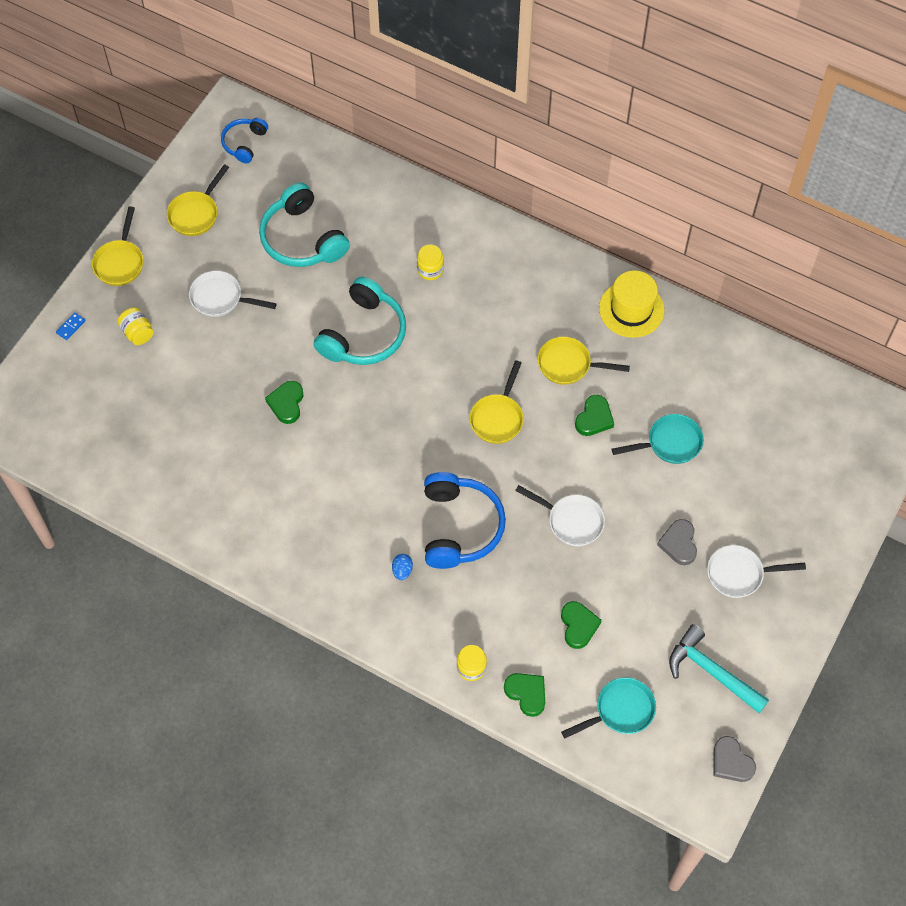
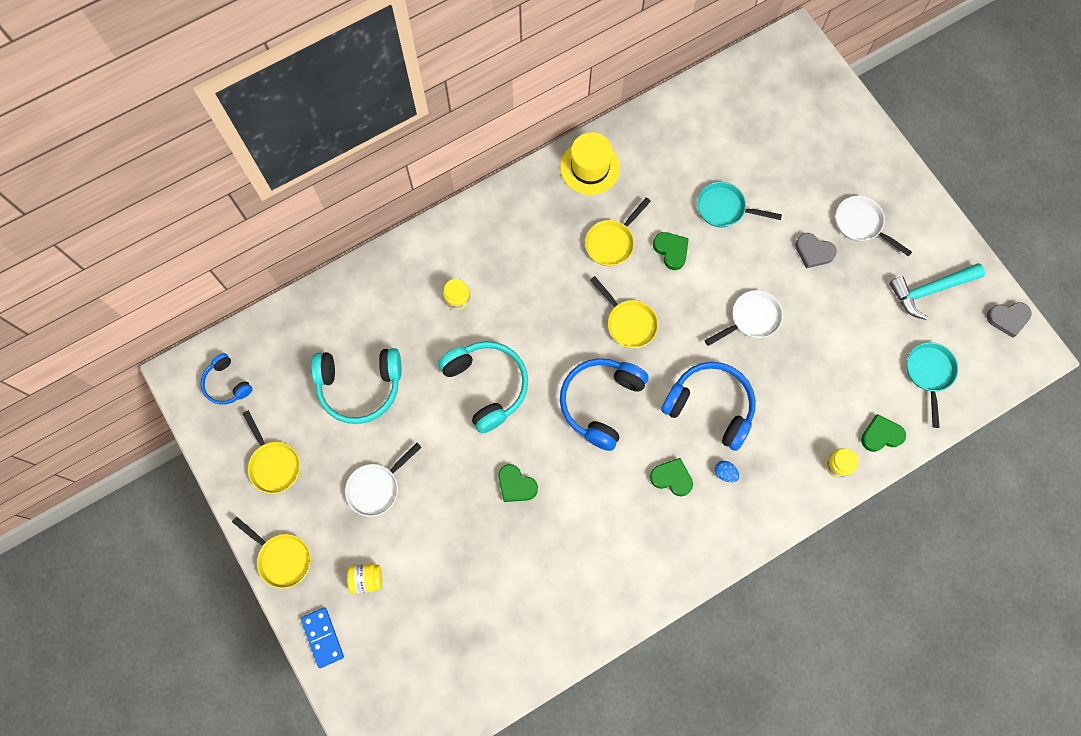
camera: 60 degrees left, 10 degrees up
blue domino [56,312,86,340] -> blue domino [301,607,344,668], size x1.78
green heart [561,601,602,649] -> green heart moved to [650,458,693,497]
turquoise pan [612,414,704,464] -> turquoise pan turned 90 degrees counterclockwise [697,182,782,227]
white pan [707,545,806,598] -> white pan turned 105 degrees clockwise [836,196,912,257]
none -> blue headphones [560,358,649,451]

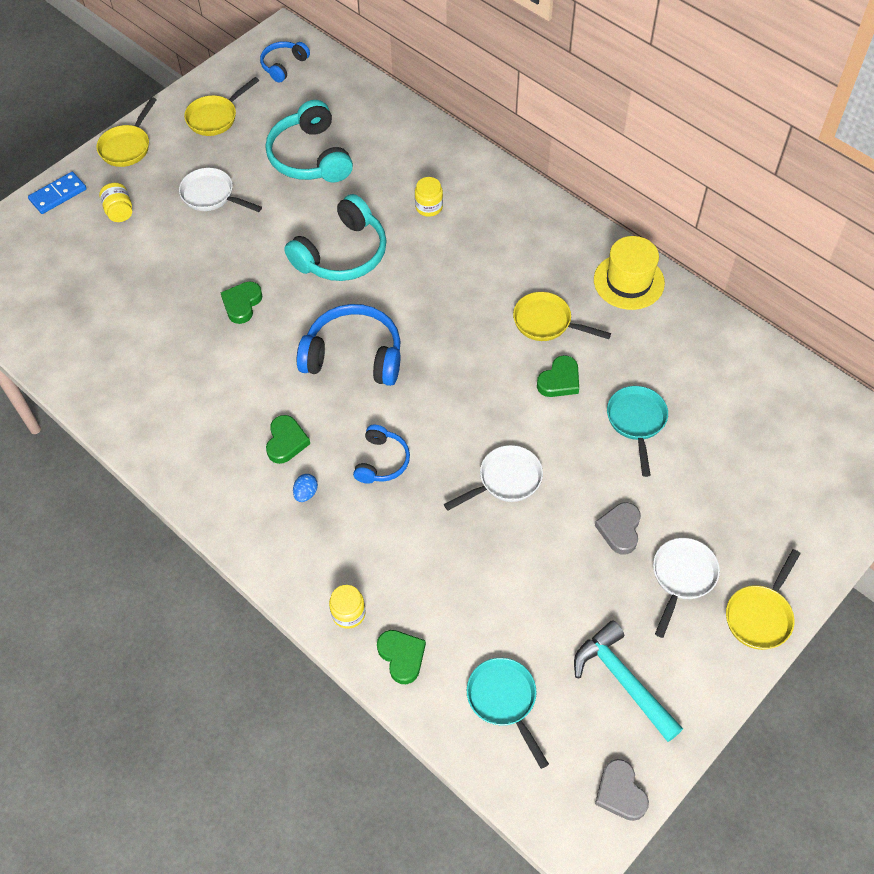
camera: 75 degrees right, 15 degrees down
yellow pan [590,276,658,348] -> yellow pan moved to [726,549,801,650]
blue headphones [661,362,756,451] -> blue headphones [353,425,410,484], size x0.56
white pan [705,290,783,346] -> white pan turned 75 degrees counterclockwise [444,445,543,511]
turquoise pan [906,342,958,428] -> turquoise pan turned 105 degrees counterclockwise [467,658,549,769]

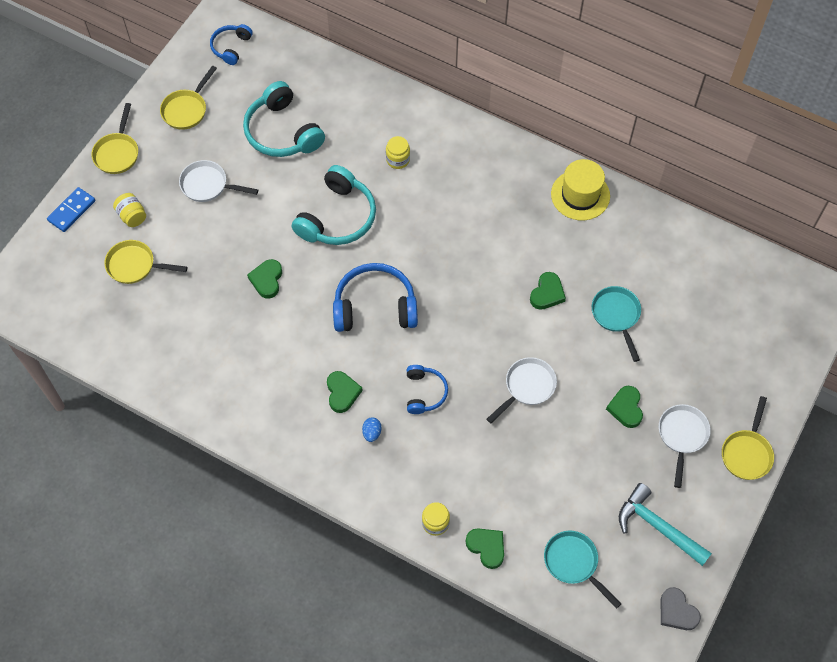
camera: 15 degrees left, 5 degrees up
yellow pan [513,292,611,341] -> yellow pan moved to [104,240,187,284]
grey heart [595,502,641,554] -> green heart [606,386,643,428]

